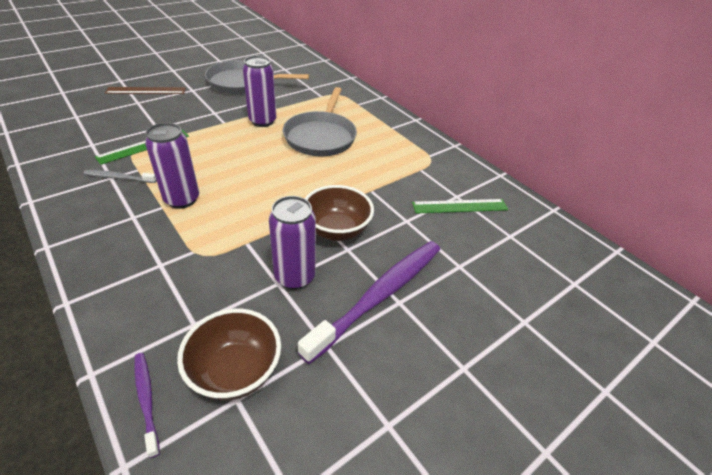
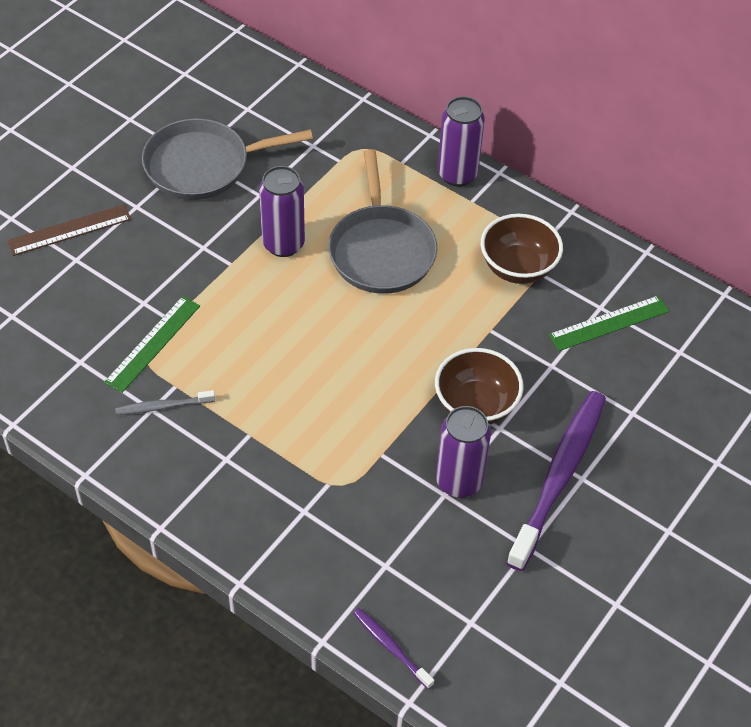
camera: 15 degrees left, 10 degrees up
purple can [145,123,199,209] -> purple can moved to [438,96,485,187]
brown bowl [177,309,281,400] -> brown bowl moved to [481,214,563,284]

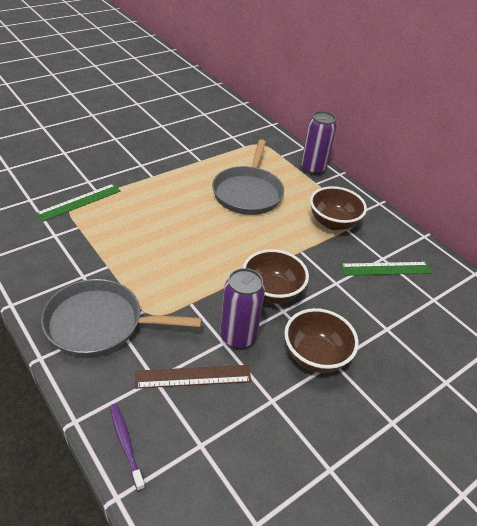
camera: 15 degrees right, 10 degrees down
brown ruler [7,205,131,256] -> brown ruler moved to [135,365,252,389]
grey toothbrush [115,390,215,415] -> none
grey pan [142,118,313,200] -> grey pan moved to [41,279,202,357]
purple can [259,166,305,257] -> none
purple toothbrush [506,391,606,571] -> brown bowl [284,308,359,373]

